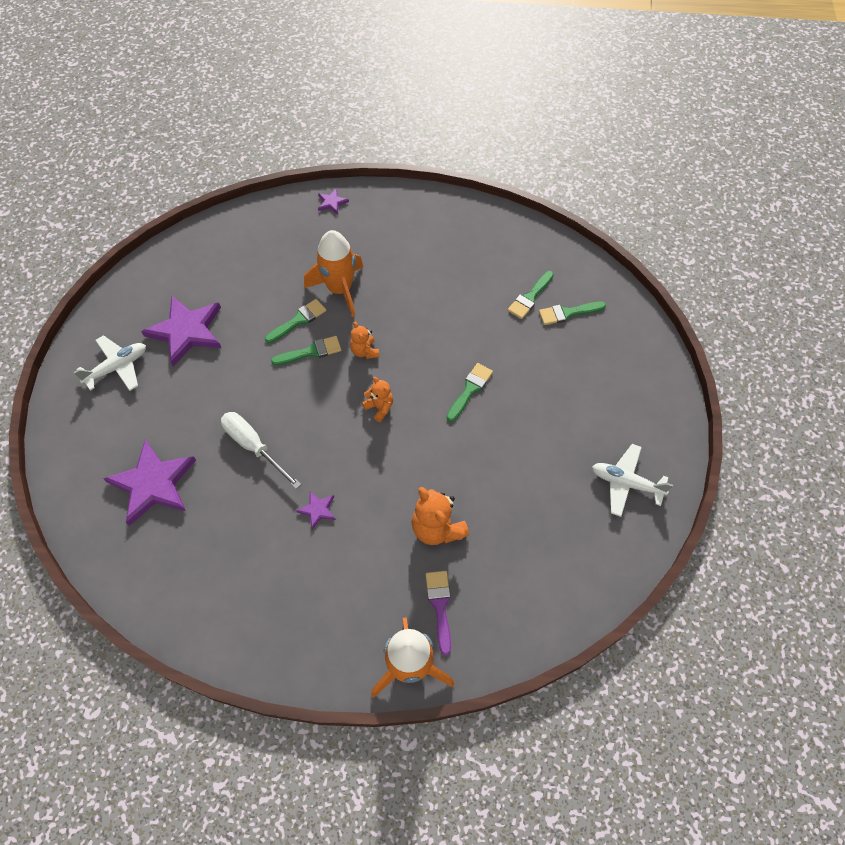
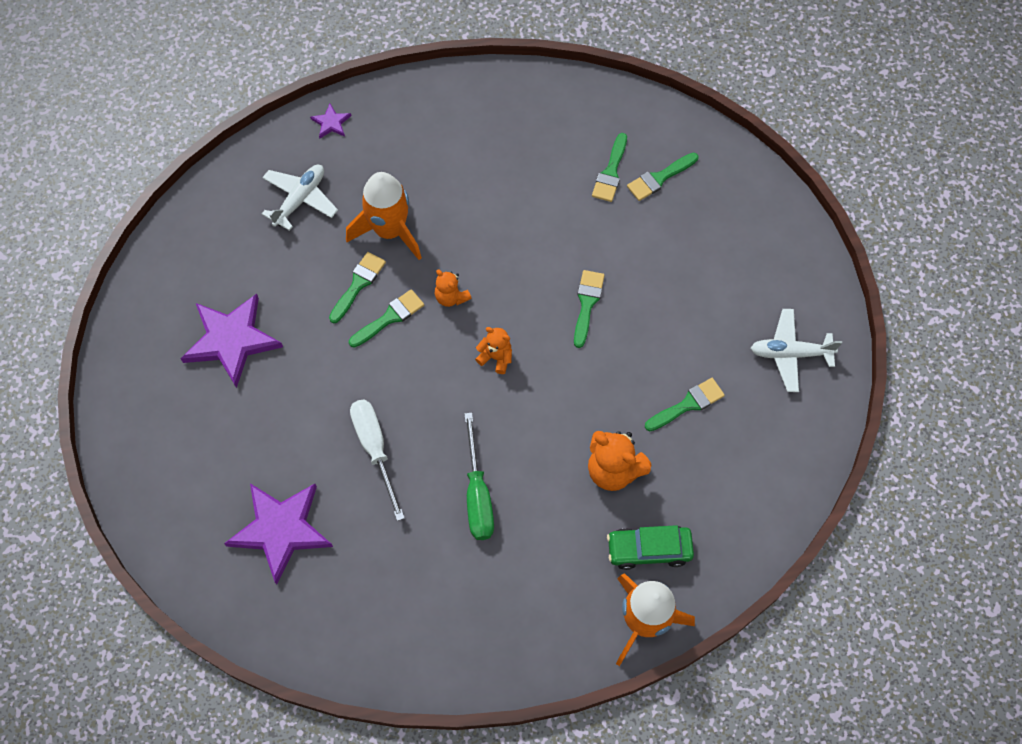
camera: 20 degrees left, 5 degrees up
white plane [73,335,146,391] -> white plane moved to [262,165,338,231]
white screwdriver [221,412,301,489] -> white screwdriver turned 45 degrees clockwise [350,400,405,521]
purple star [296,491,336,529] -> green screwdriver [464,412,494,540]
purple brush [426,571,451,655] -> green car [607,525,694,570]
none -> green brush [645,378,725,431]

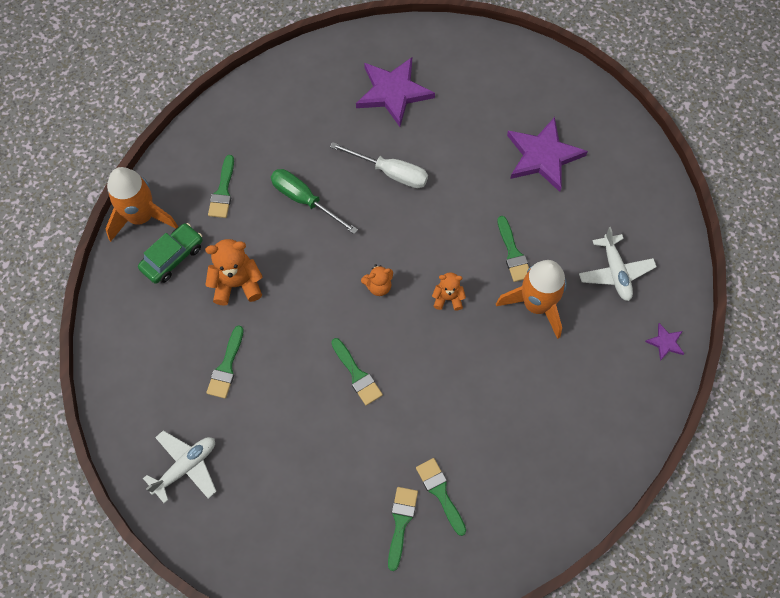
camera: 135 degrees right, 0 degrees up
green brush [349,289,424,348] -> green brush moved to [208,155,234,218]

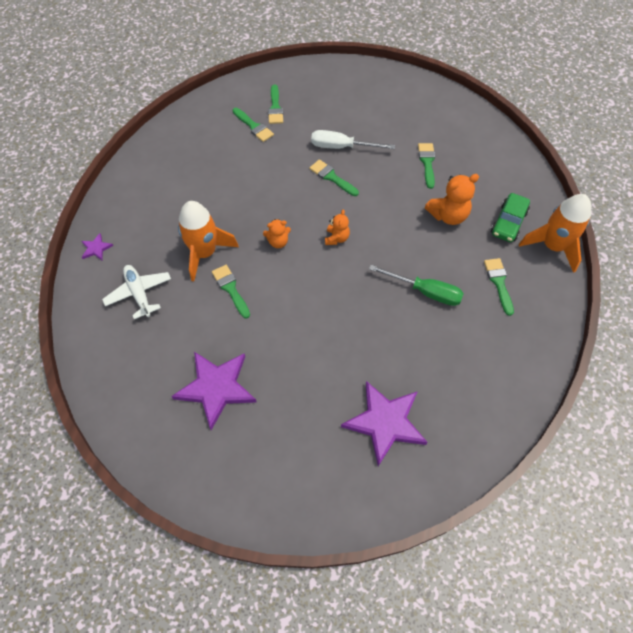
camera: 165 degrees right, 5 degrees down
white plane [143,430,217,503] -> none
white screwdriver [330,142,428,188] -> white screwdriver moved to [311,130,395,149]
orange teddy bear [361,264,393,296] -> orange teddy bear turned 135 degrees clockwise [325,210,350,245]

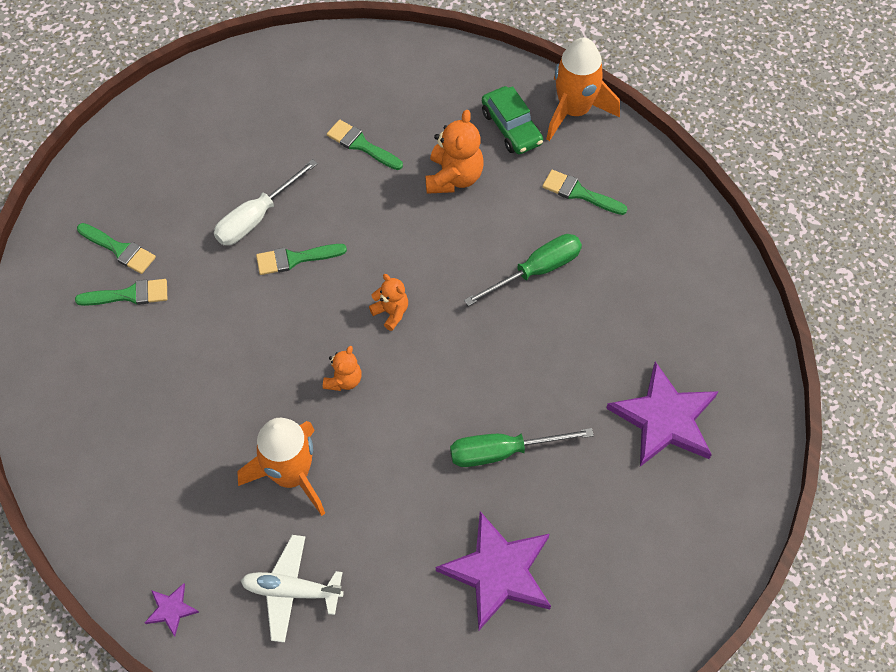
camera: 55 degrees left, 0 degrees up
green brush [212,265,250,319] -> none
none -> green screwdriver [450,428,594,467]

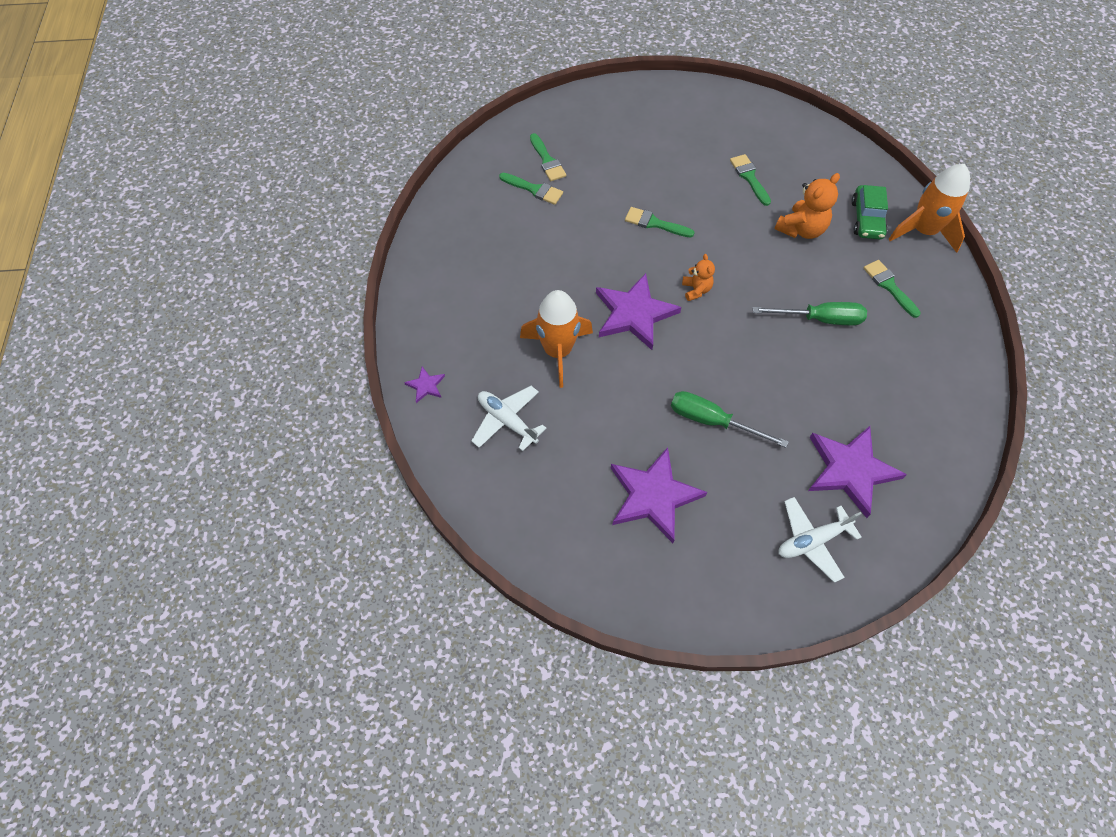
camera: 35 degrees right, 0 degrees up
white screwdriver [214,159,318,245] -> none
orange teddy bear [323,346,362,391] -> purple star [596,273,681,350]
none -> white plane [779,497,862,583]

